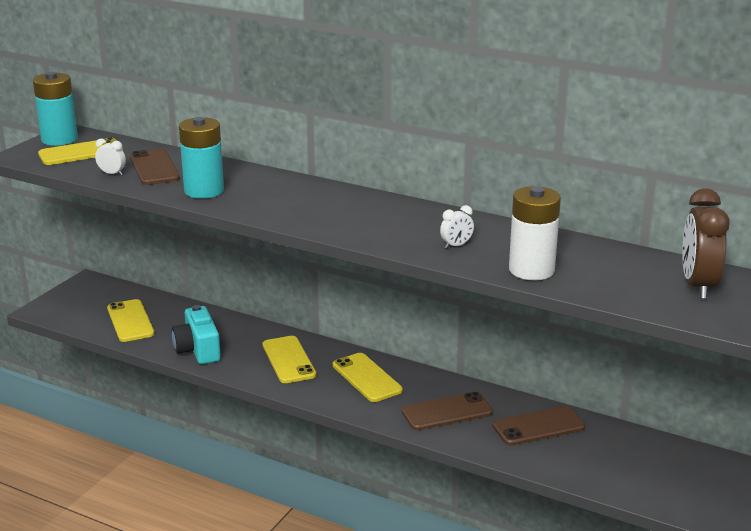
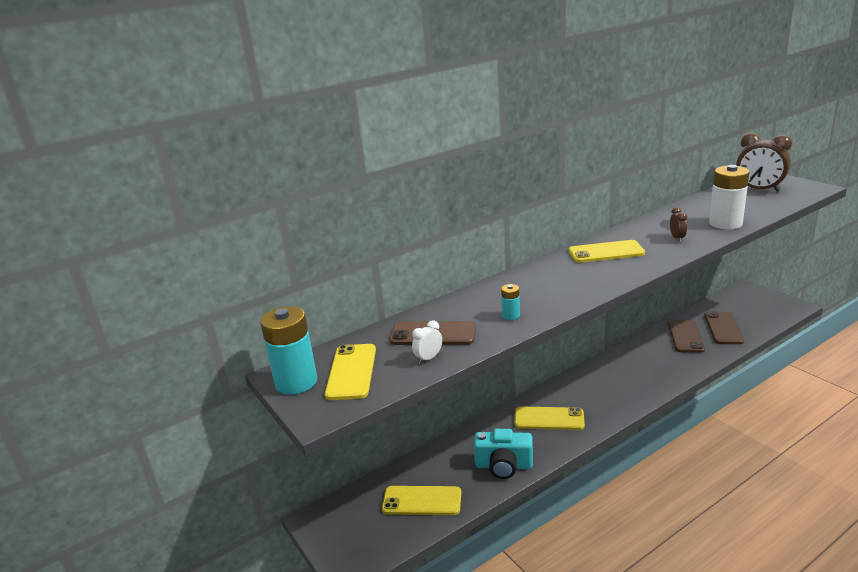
camera: 60 degrees left, 0 degrees up
turquoise battery [179,117,224,199] -> turquoise battery [501,284,520,320], size x0.47
yellow phone [333,353,403,402] -> yellow phone moved to [569,240,645,263]
brown phone [402,392,493,430] -> brown phone moved to [704,312,744,344]
white clock [440,205,474,249] -> brown clock [670,207,687,242]

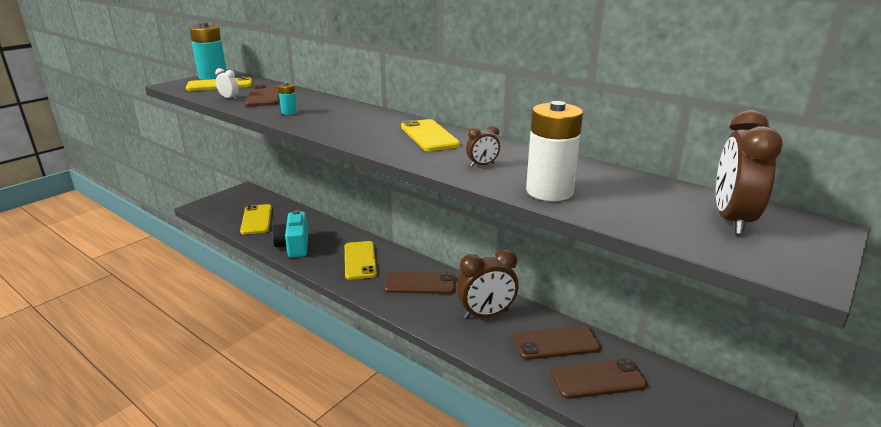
camera: 70 degrees right, 0 degrees up
none -> brown phone [384,272,456,294]
none -> brown clock [456,249,519,319]

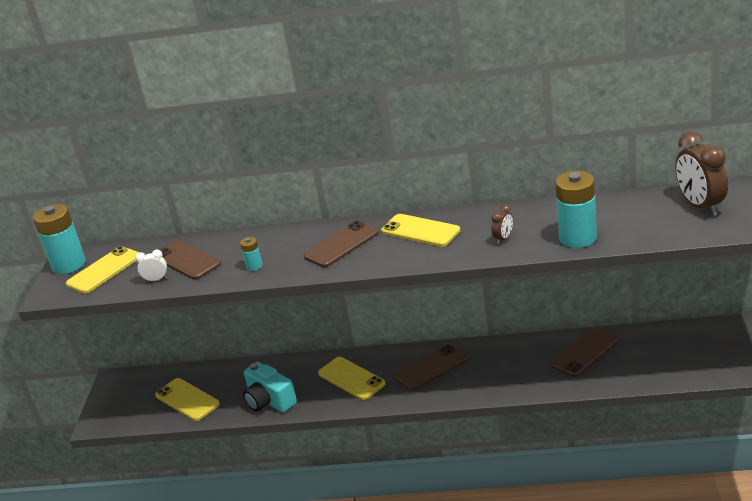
camera: 30 degrees left, 5 degrees up
brown clock [456,249,519,319] -> none
white battery [526,101,583,201] -> turquoise battery [555,171,597,248]
brown phone [551,359,647,399] -> brown phone moved to [304,221,379,267]

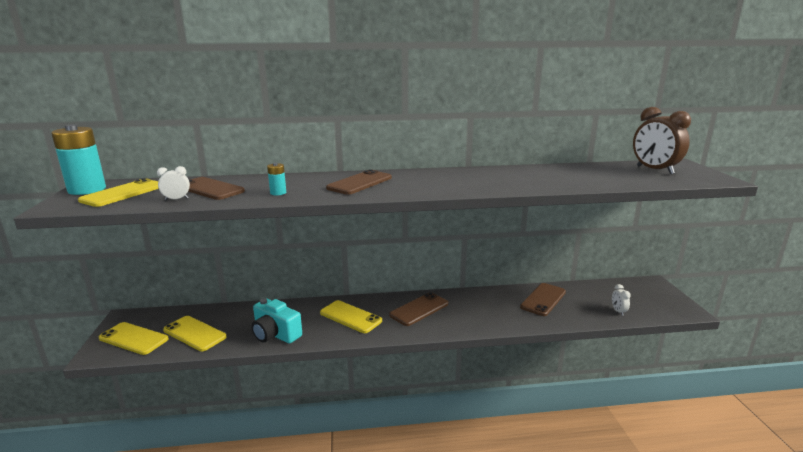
camera: 15 degrees left, 10 degrees down
yellow phone [381,214,460,247] -> yellow phone moved to [99,322,169,355]
brown clock [491,204,513,244] -> none
turquoise battery [555,171,597,248] -> none
none -> white clock [612,284,631,316]

